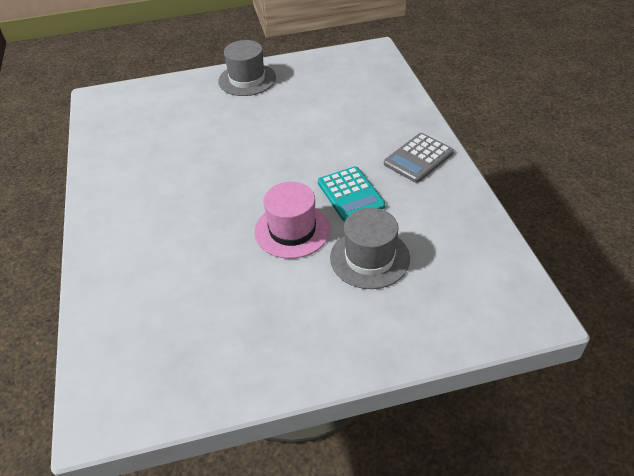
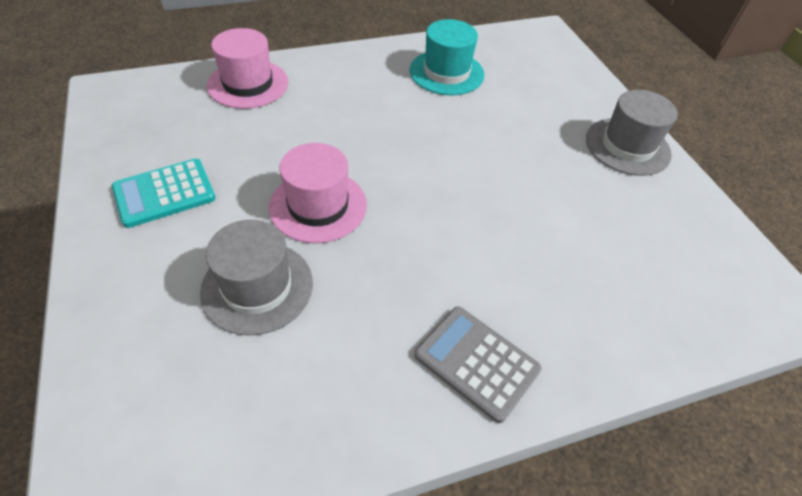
camera: 80 degrees right, 5 degrees up
turquoise calculator [318,166,385,222] -> turquoise calculator moved to [112,159,216,228]
none -> pink hat [207,28,288,109]
none -> turquoise hat [410,19,484,95]

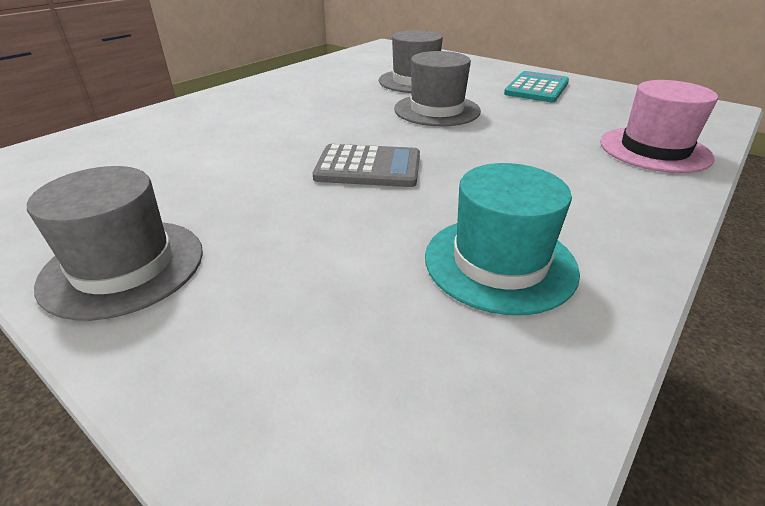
camera: 150 degrees right, 15 degrees down
pink hat [269,143,367,243] -> grey hat [394,51,481,126]
grey calculator [414,307,541,423] -> grey calculator moved to [312,144,420,187]

